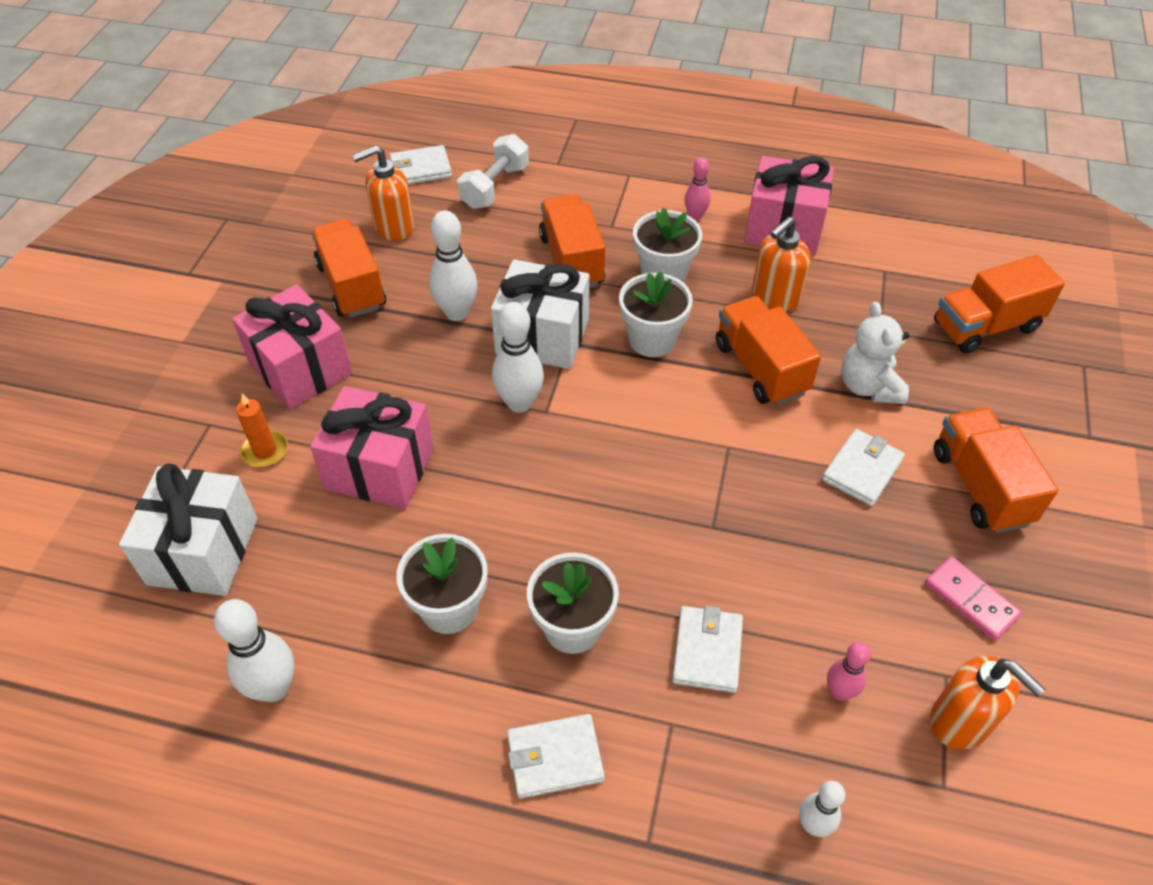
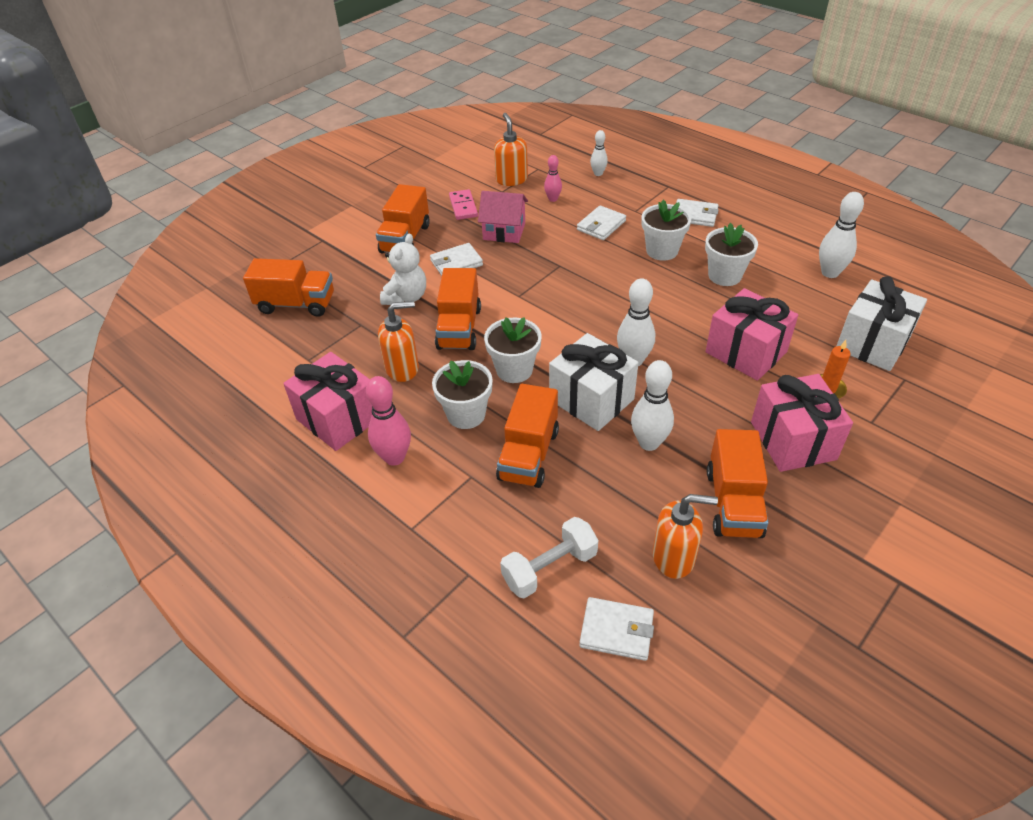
camera: 150 degrees left, 5 degrees down
pink bowling pin [684,157,711,220] -> pink bowling pin [366,376,411,466], size x1.67
none -> pink house [478,191,528,243]

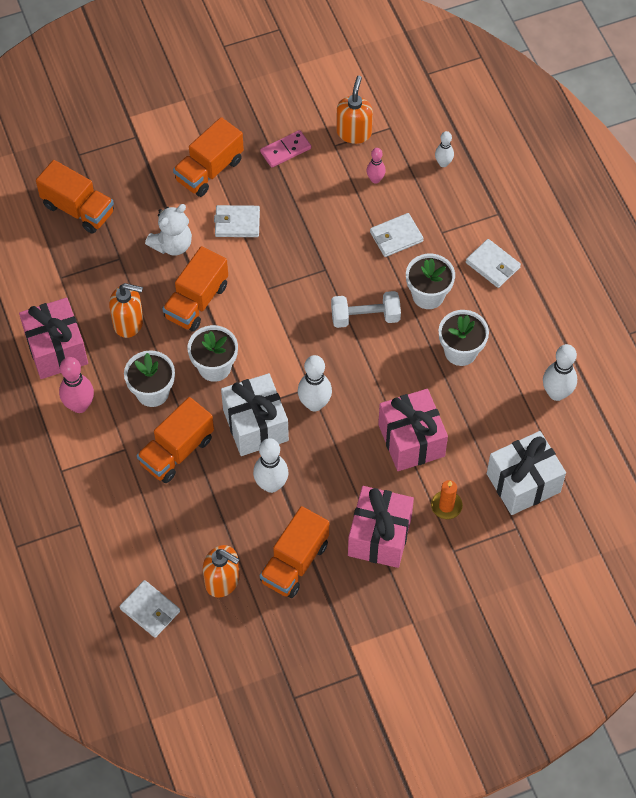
camera: 25 degrees right, 15 degrees up
pink domino [449,189,478,220] -> pink domino turned 45 degrees clockwise [260,130,311,167]
pink house [478,191,528,243] -> none
white dumbbell [500,517,598,598] -> white dumbbell moved to [331,291,401,328]

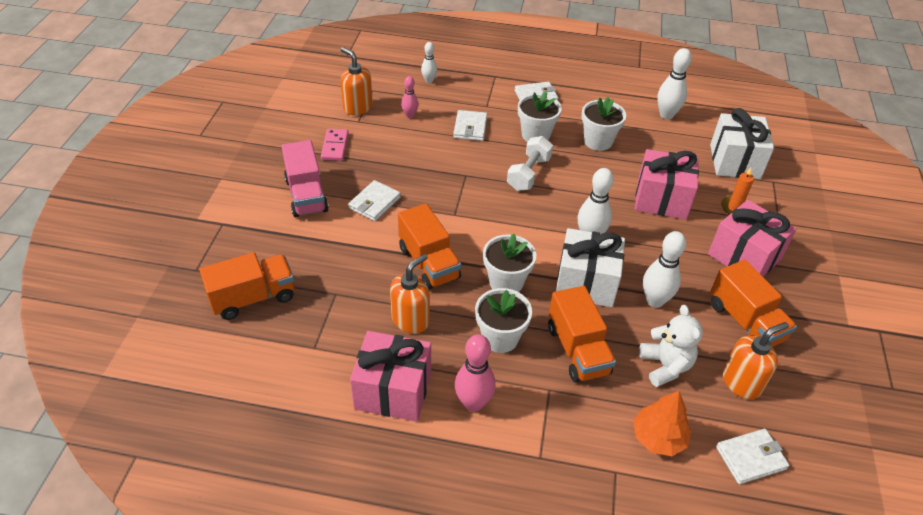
camera: 60 degrees left, 15 degrees down
white teddy bear [145,204,192,256] -> white teddy bear moved to [639,305,703,387]
orange truck [173,117,244,197] -> pink truck [281,140,329,217]
none -> orange tree [633,391,691,456]

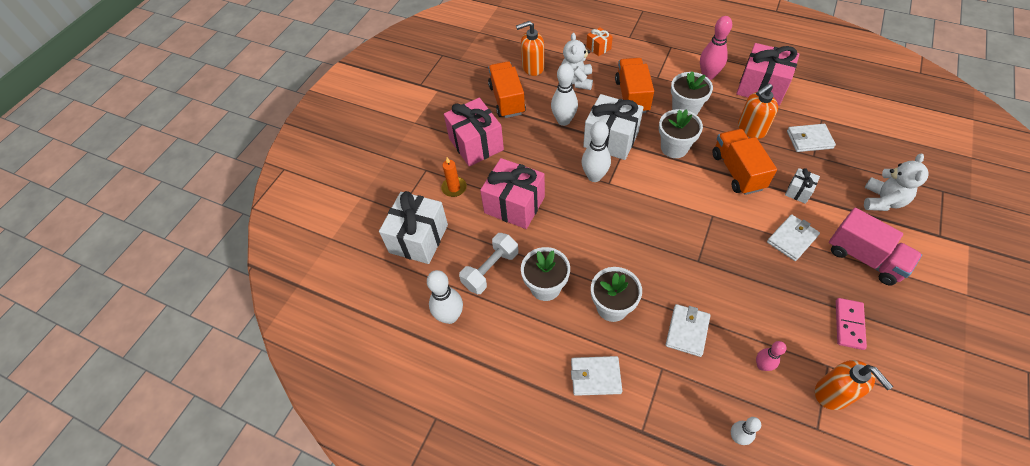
camera: 160 degrees left, 10 degrees up
orange truck [200,252,294,320] -> none
pink truck [281,140,329,217] -> pink truck turned 135 degrees clockwise [829,208,922,286]
white dumbbell [507,136,553,191] -> white dumbbell moved to [459,233,518,294]
orange tree [633,391,691,456] -> orange gift [586,27,613,56]
white wallet [716,429,789,484] -> white wallet moved to [787,124,836,152]
none -> white gift [785,168,820,204]
none -> white teddy bear [864,153,928,211]

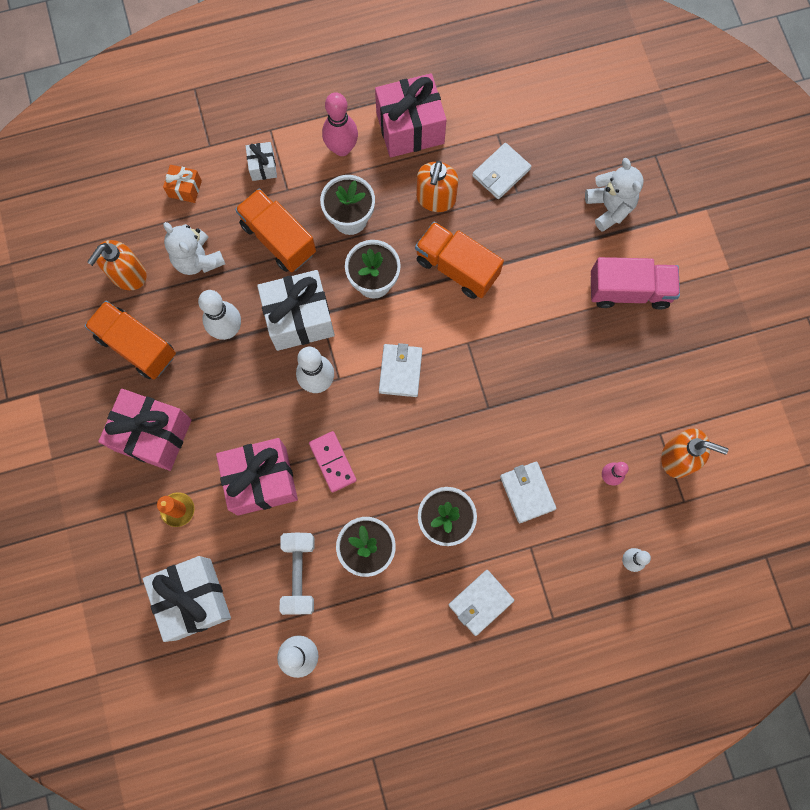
camera: 45 degrees left, 20 degrees up
white wallet [767,214,820,261] -> white wallet moved to [379,343,422,397]
white gift [785,168,820,204] -> white gift moved to [246,142,277,181]
pink domino [836,298,867,350] -> pink domino moved to [309,431,357,492]

